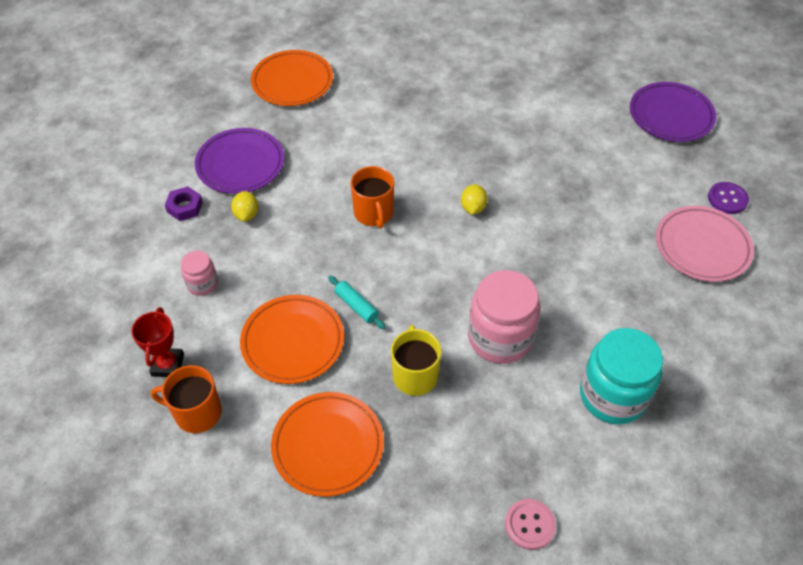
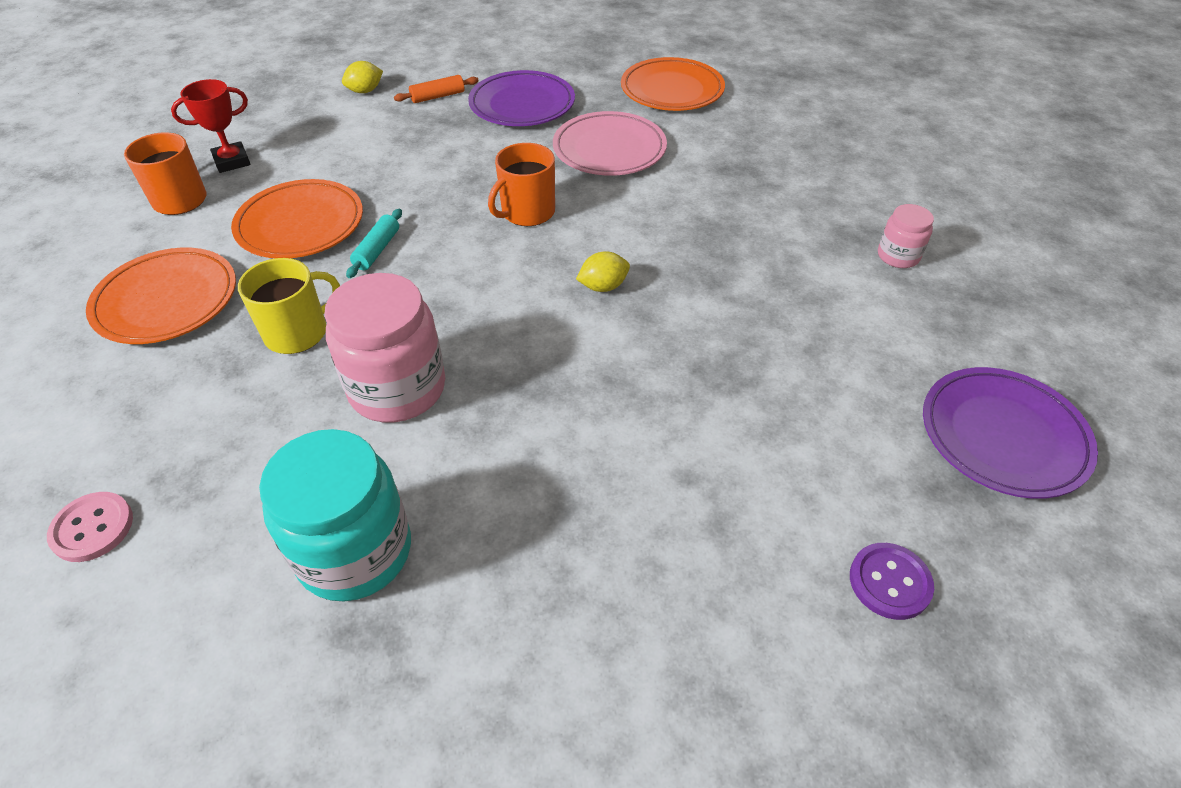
camera: 60 degrees right, 5 degrees down
purple nut [165,186,203,221] -> orange rolling pin [394,75,479,103]
pink jar [181,251,218,296] -> pink jar moved to [878,204,934,268]
yellow lemon [231,191,258,222] -> yellow lemon moved to [342,61,383,93]
pink plate [656,206,754,282] -> pink plate moved to [553,111,667,176]

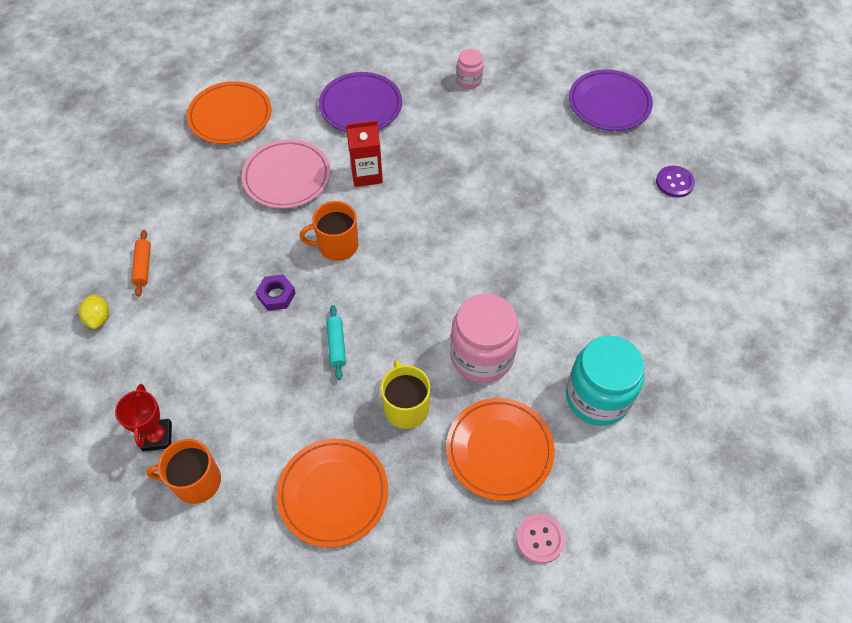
camera: 70 degrees left, 10 degrees up
orange plate [231,179,363,258] -> orange plate moved to [446,398,555,501]
turquoise rolling pin [346,209,402,278] -> turquoise rolling pin turned 45 degrees clockwise [326,305,346,380]
purple plate [468,70,575,126] -> purple plate moved to [319,72,402,132]
orange mug [488,143,555,226] -> orange mug turned 105 degrees clockwise [299,201,358,261]
yellow lemon [576,251,630,292] -> none
none -> purple nut [256,274,296,311]
none -> red carton [346,120,383,187]

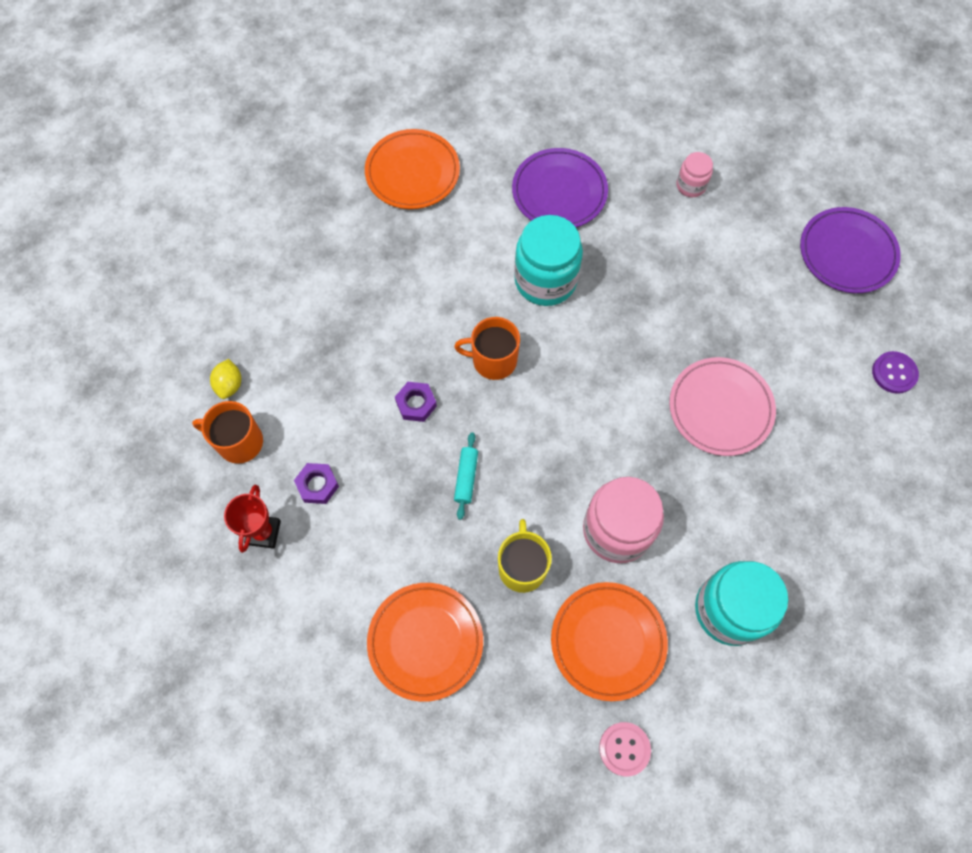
camera: 15 degrees right, 10 degrees up
orange rolling pin [131,230,151,297] -> none
orange mug [146,439,221,504] -> orange mug moved to [192,401,263,464]
pink plate [242,139,330,209] -> pink plate moved to [669,357,776,456]
red carton [346,120,383,187] -> turquoise jar [514,215,583,306]
none -> purple nut [294,463,339,504]

